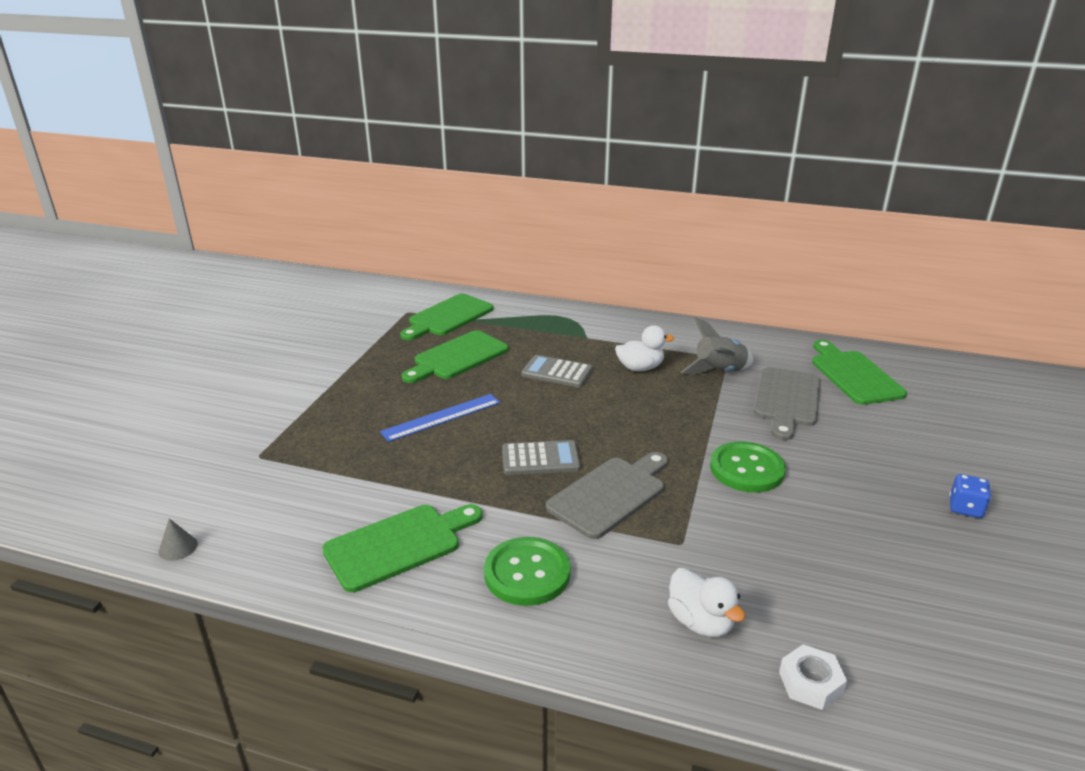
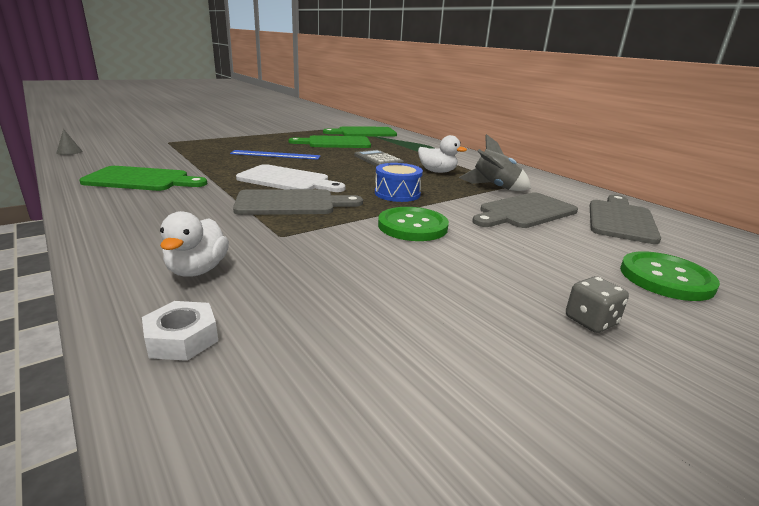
camera: 35 degrees right, 5 degrees down
green button [484,537,571,606] -> green button moved to [620,251,720,301]
grey calculator [502,440,581,475] -> white cutting board [236,164,346,192]
green cutting board [812,340,907,405] -> grey cutting board [590,195,661,244]
blue dice [949,474,991,518] -> grey dice [566,276,629,333]
none -> blue drum [375,163,423,202]

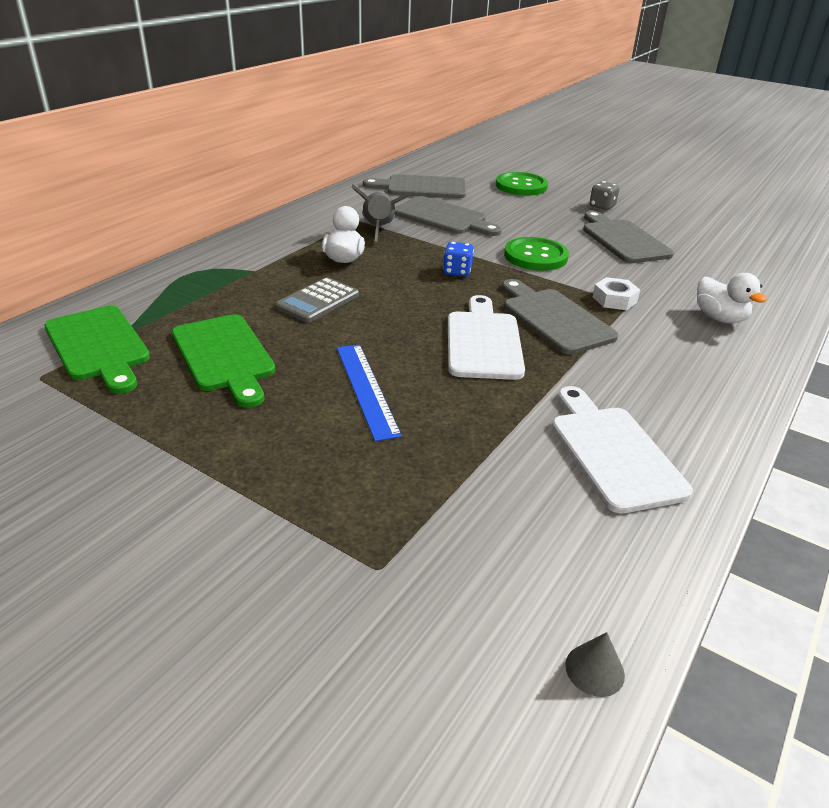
camera: 110 degrees left, 10 degrees up
green cutting board [79,166,207,191] -> white cutting board [552,386,693,513]
white nut [142,301,218,361] -> white nut moved to [593,277,640,310]
white duck [160,211,229,277] -> white duck turned 75 degrees clockwise [697,273,767,323]
blue drum [375,163,423,202] -> blue dice [443,242,474,277]
none -> grey cutting board [583,211,674,263]

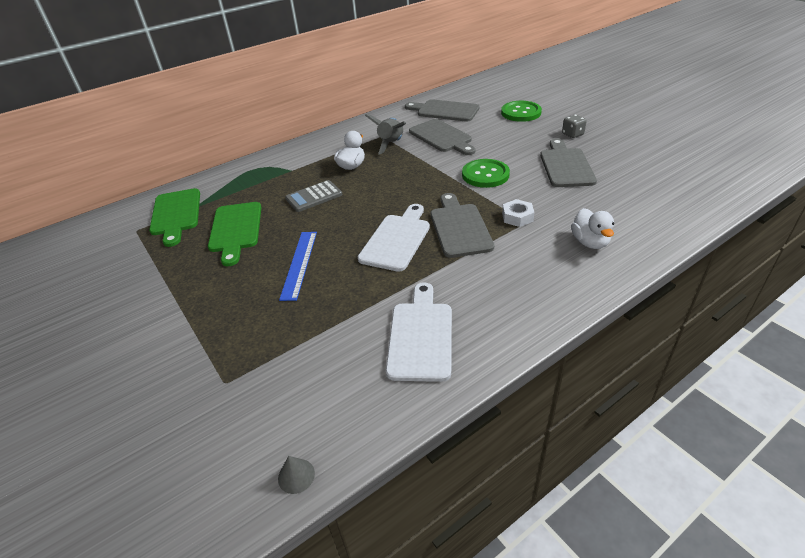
camera: 25 degrees right, 5 degrees up
blue dice [443,242,474,277] -> none

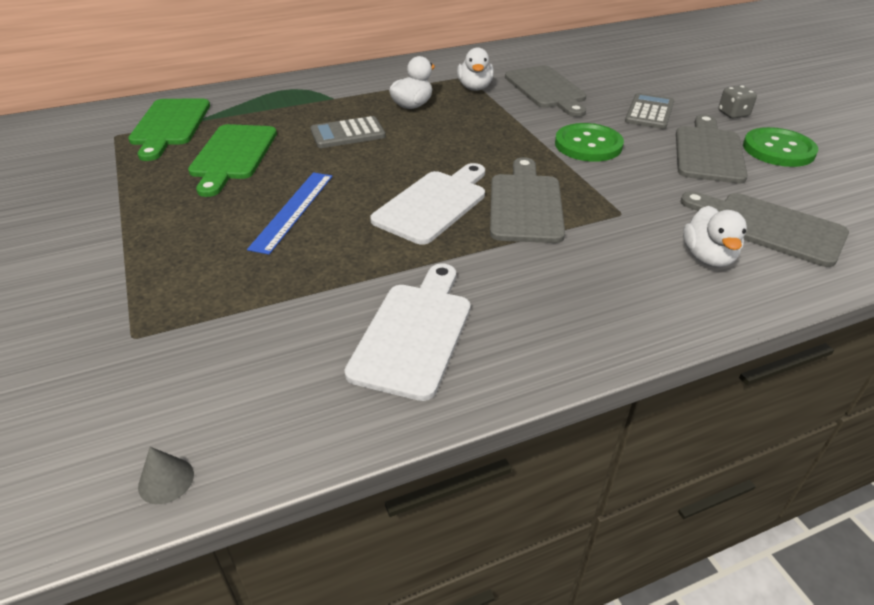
camera: 10 degrees right, 0 degrees up
grey rocket [365,114,406,155] -> white duck [457,47,494,91]
grey cutting board [405,99,480,122] -> grey cutting board moved to [680,191,849,267]
green button [501,101,542,122] -> green button moved to [743,127,818,167]
white nut [502,199,534,227] -> none
none -> grey calculator [625,93,674,129]

